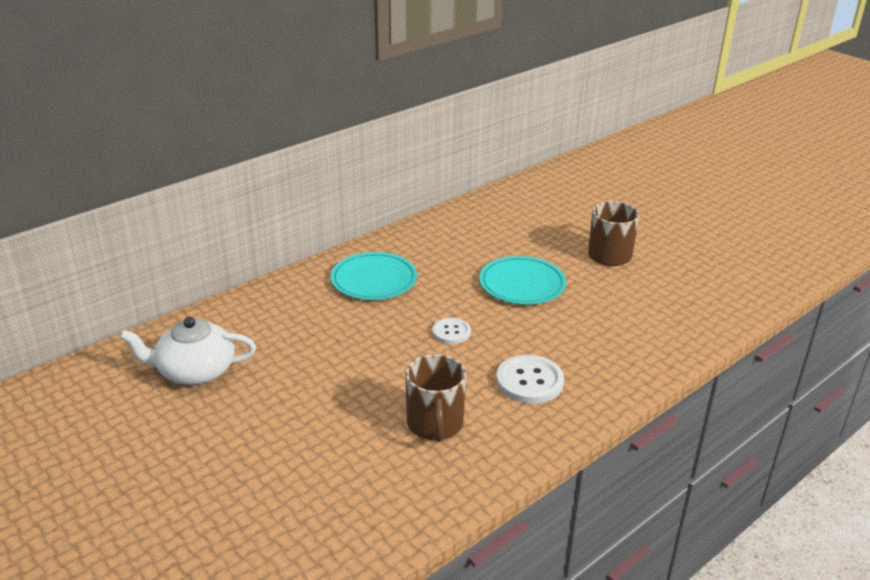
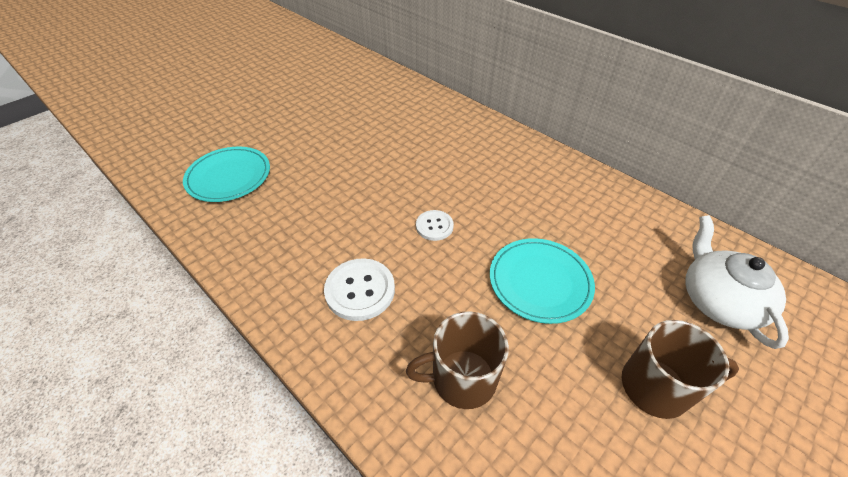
camera: 85 degrees right, 15 degrees up
white teapot [120,317,256,385] -> white teapot moved to [685,215,789,349]
turquoise plate [331,252,417,300] -> turquoise plate moved to [183,146,270,202]
brown mug [405,354,466,442] -> brown mug moved to [406,311,509,409]

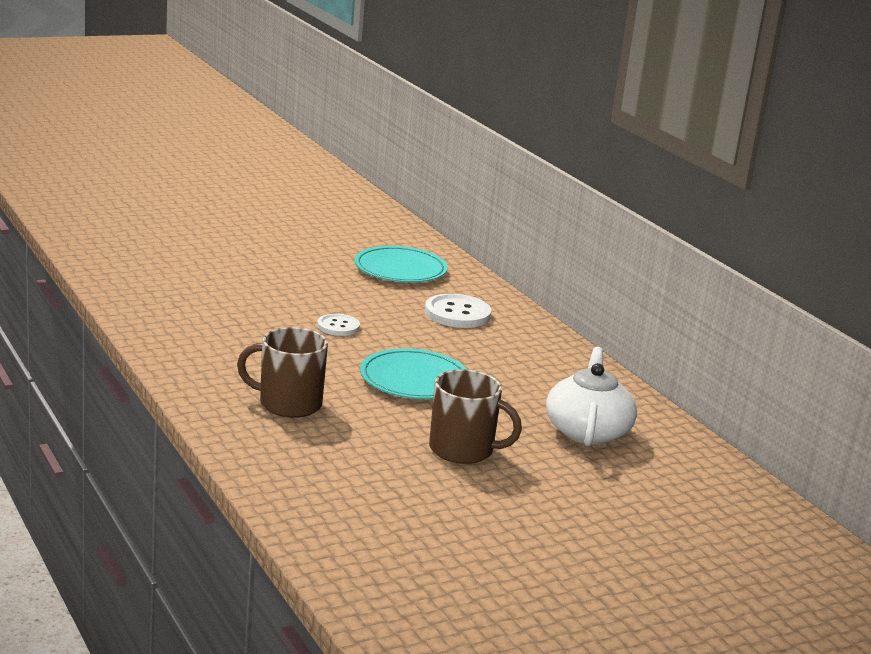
camera: 15 degrees right, 25 degrees down
turquoise plate [183,146,270,202] -> turquoise plate moved to [354,246,448,282]
white button [324,258,395,321] -> white button moved to [425,294,491,328]

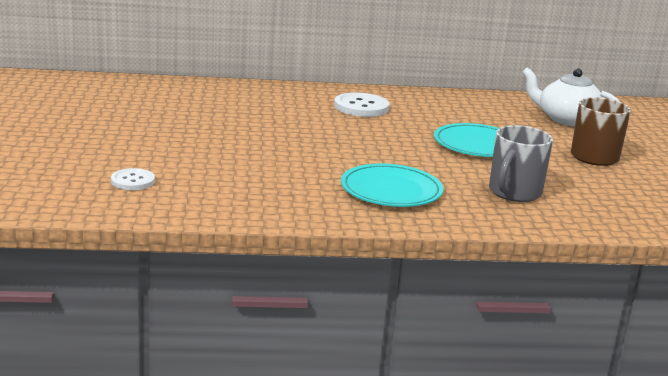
camera: 65 degrees left, 0 degrees up
brown mug [237,327,328,418] -> grey mug [489,125,553,202]
white button [317,314,360,336] -> white button moved to [111,168,155,190]
turquoise plate [354,246,448,282] -> turquoise plate moved to [341,163,443,207]

